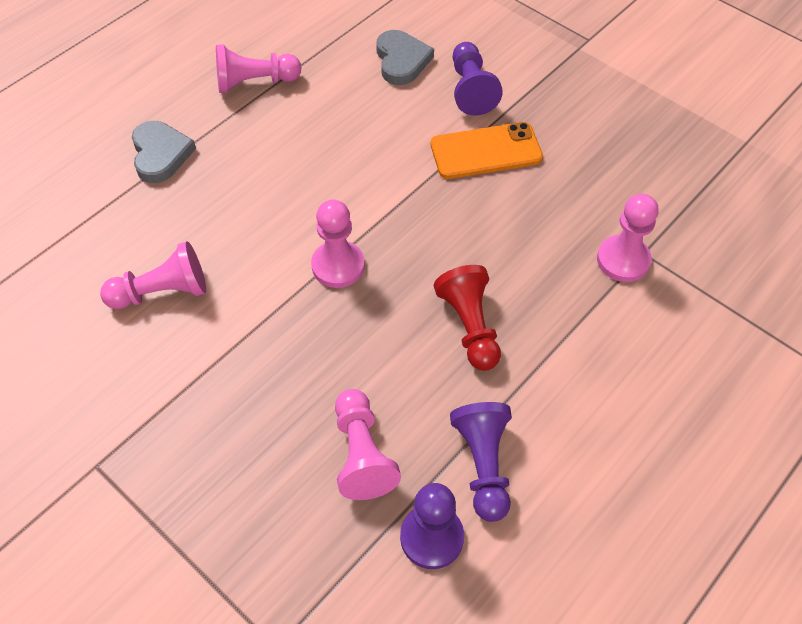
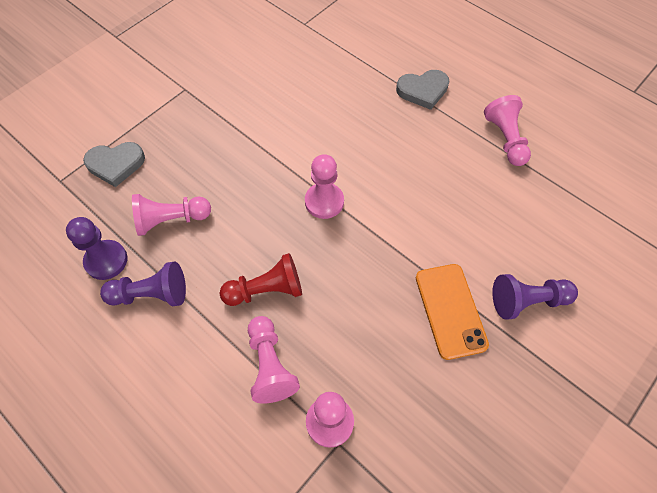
camera: 90 degrees right, 5 degrees up
pink pawn [100,241,206,309] -> pink pawn moved to [248,316,300,404]
grey heart [376,30,434,85] -> grey heart moved to [83,142,145,187]

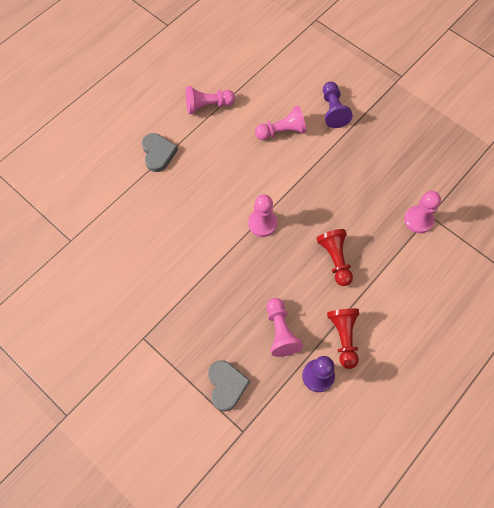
camera: 90 degrees left, 5 degrees up
purple pawn [100,262,186,306] -> red pawn [327,309,359,369]
pink pawn [248,316,300,404] -> pink pawn moved to [255,106,306,140]
orange phone [416,264,489,360] -> none

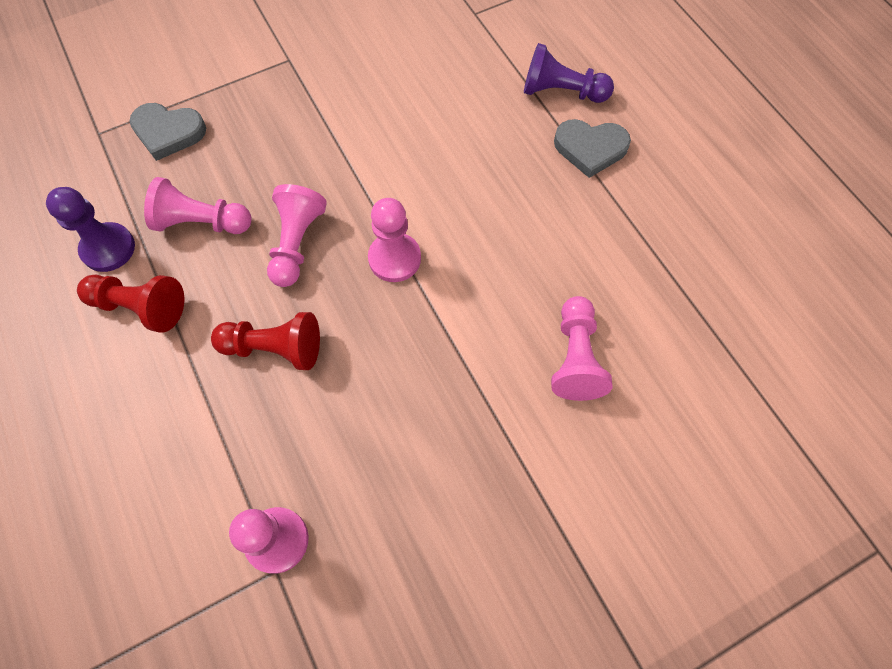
camera: 110 degrees right, 0 degrees up
pink pawn [186,86,235,114] -> pink pawn moved to [267,184,327,287]
purple pawn [323,81,353,128] -> purple pawn moved to [524,43,614,103]

